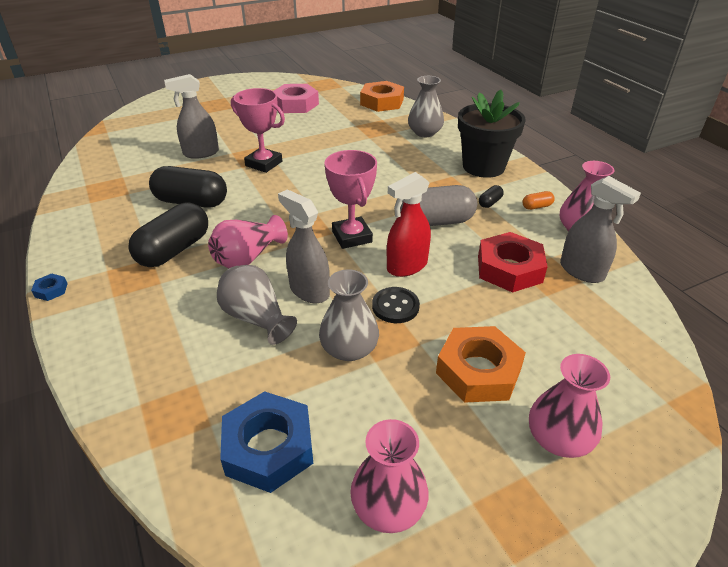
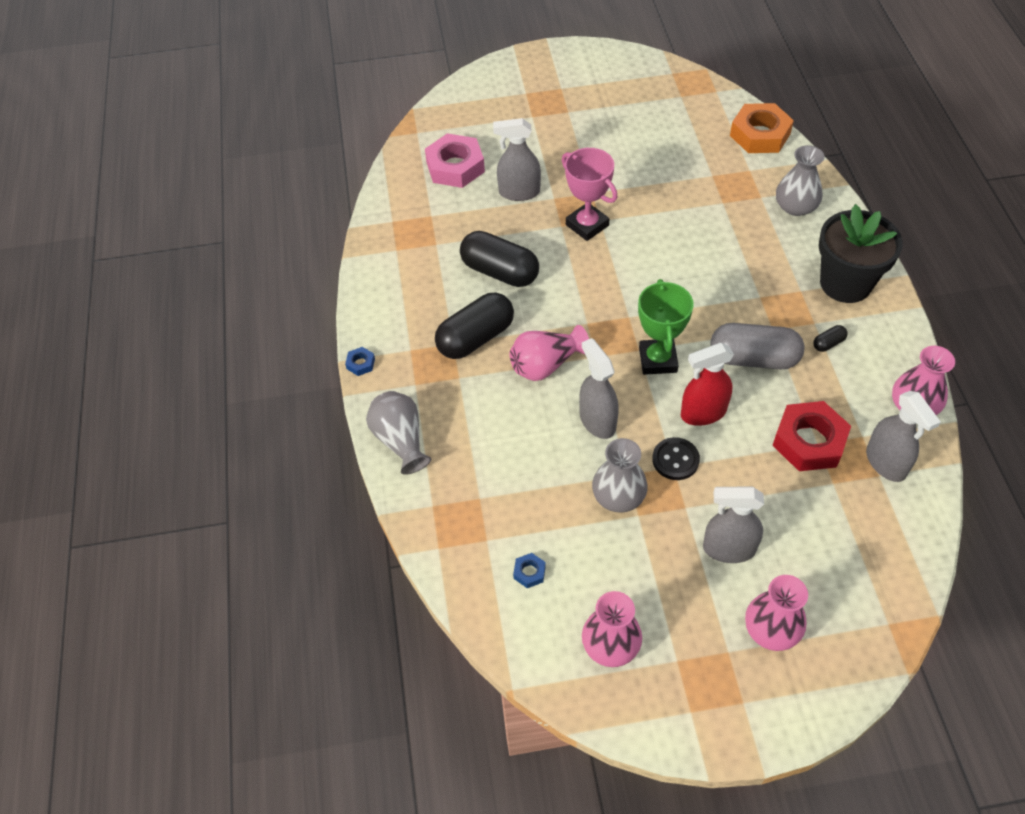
camera: 20 degrees right, 15 degrees up
grey vase [217,265,297,345] -> grey vase moved to [366,391,431,475]
blue nut [220,391,314,493] -> blue nut [513,553,546,588], size x0.43
pink nut [274,84,319,113] -> pink nut moved to [425,133,485,188]
pink trophy [325,150,377,249] -> green trophy [638,279,694,375]
orange nut [436,326,526,403] -> grey spray bottle [703,487,764,563]
orange capsule [522,191,555,210] -> none

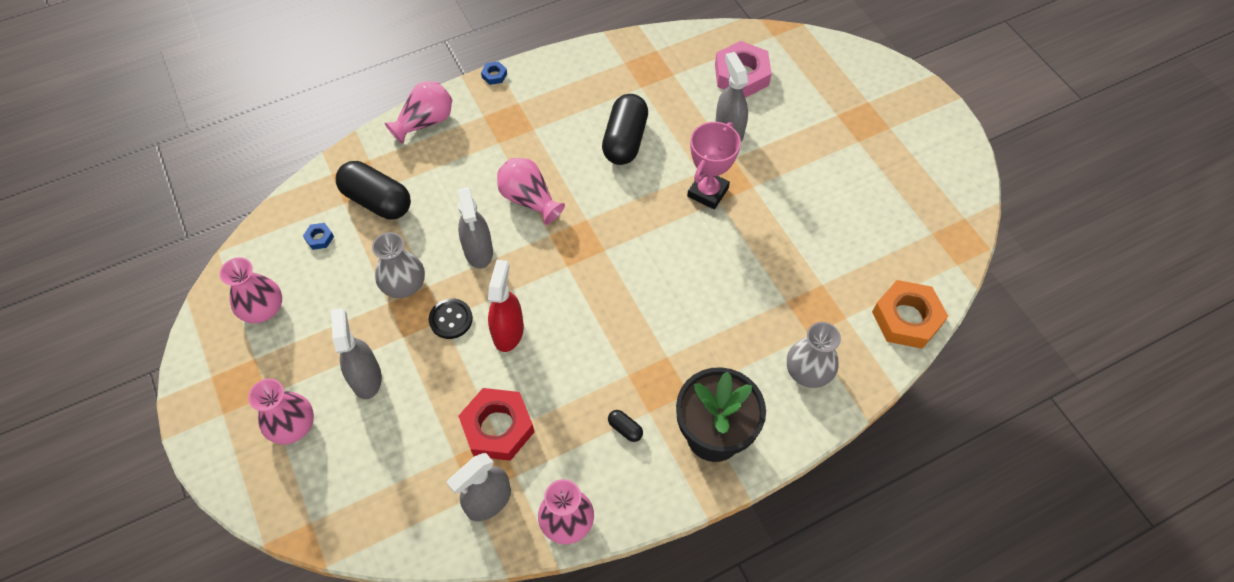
camera: 70 degrees right, 5 degrees up
grey vase [366,391,431,475] -> pink vase [385,81,452,144]
black capsule [435,292,514,359] -> black capsule moved to [336,161,411,220]
grey spray bottle [579,338,619,439] -> grey spray bottle turned 120 degrees clockwise [458,187,493,269]
green trophy [638,279,694,375] -> none
red spray bottle [681,343,734,426] -> red spray bottle turned 45 degrees clockwise [488,260,524,352]
grey capsule [710,323,804,370] -> none

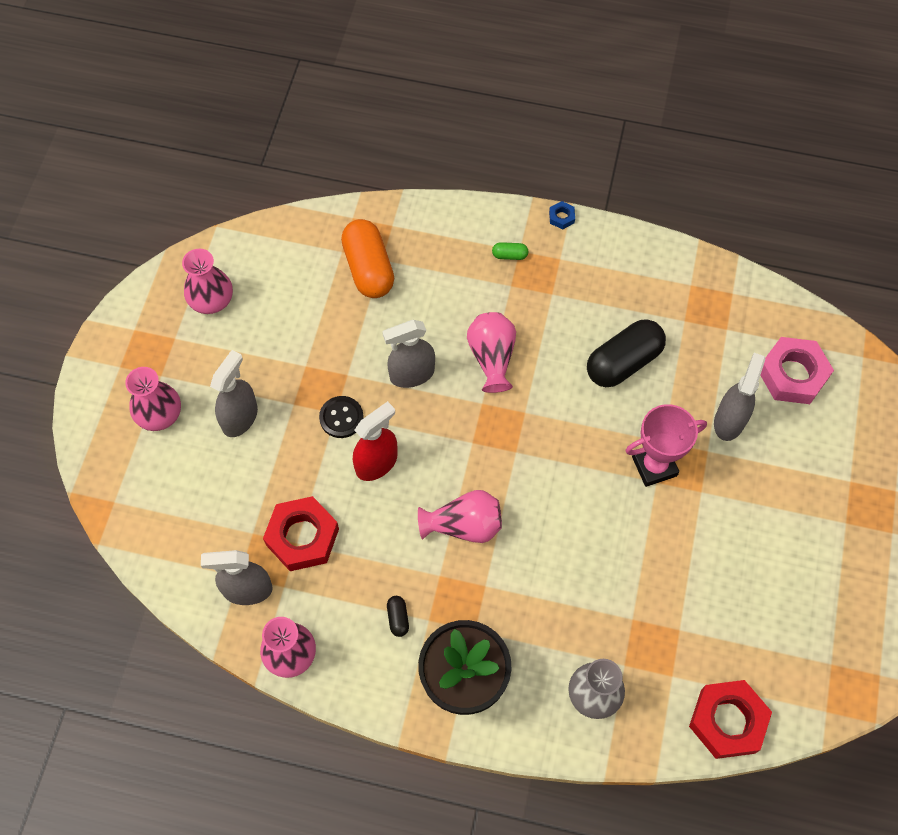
camera: 40 degrees right, 5 degrees up
blue nut [303,223,334,250] -> none
black capsule [336,161,411,220] -> orange capsule [341,219,394,298]
grey vase [372,232,425,298] -> none
pink vase [385,81,452,144] -> pink vase moved to [418,490,502,543]
grey spray bottle [458,187,493,269] -> grey spray bottle turned 45 degrees clockwise [382,320,435,388]
orange nut [872,280,948,349] -> red nut [689,680,772,759]
none -> green capsule [492,242,528,260]

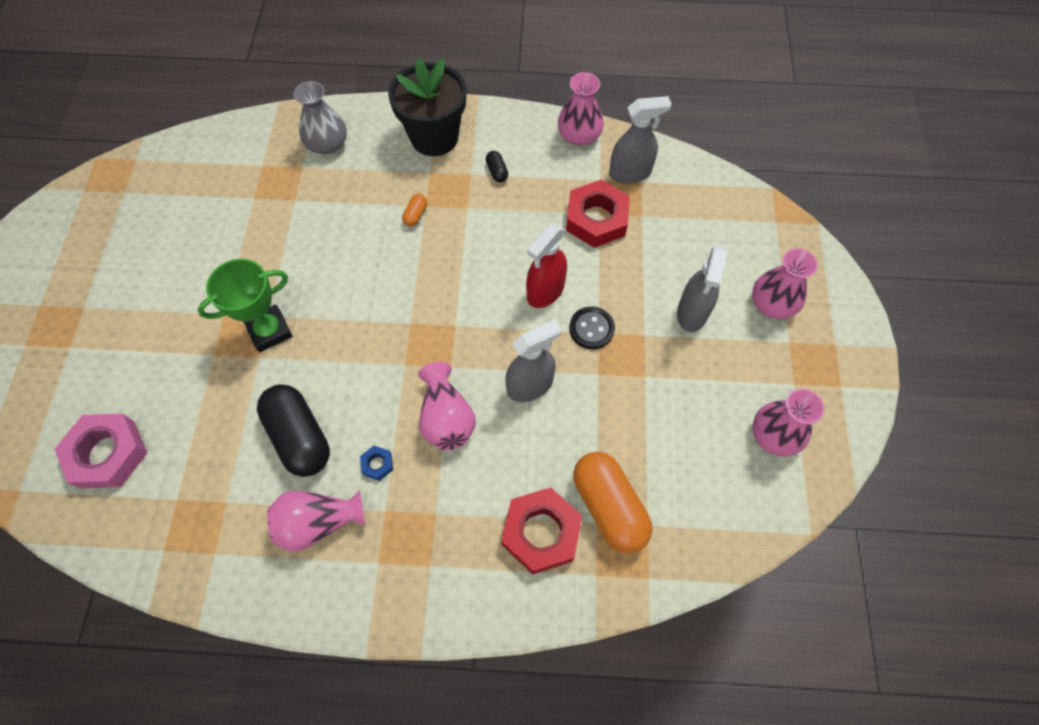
camera: 170 degrees right, 0 degrees up
pink vase [418,490,502,543] -> pink vase moved to [267,490,365,552]
green capsule [492,242,528,260] -> none
blue nut [549,201,575,229] -> blue nut moved to [360,446,393,481]
black capsule [587,319,666,387] -> black capsule turned 75 degrees counterclockwise [257,384,330,477]
pink trophy [625,404,707,487] -> green trophy [198,259,292,352]
red nut [689,680,772,759] -> red nut moved to [501,487,582,574]
grey spray bottle [714,353,765,441] -> none
none -> orange capsule [402,194,427,227]

